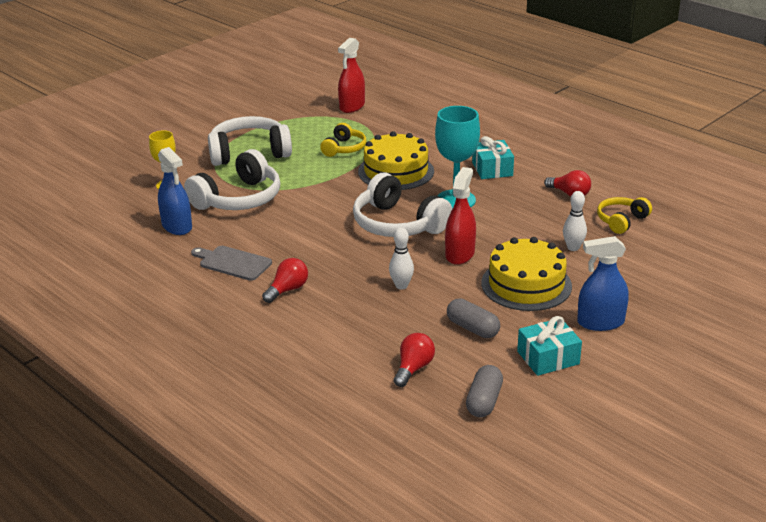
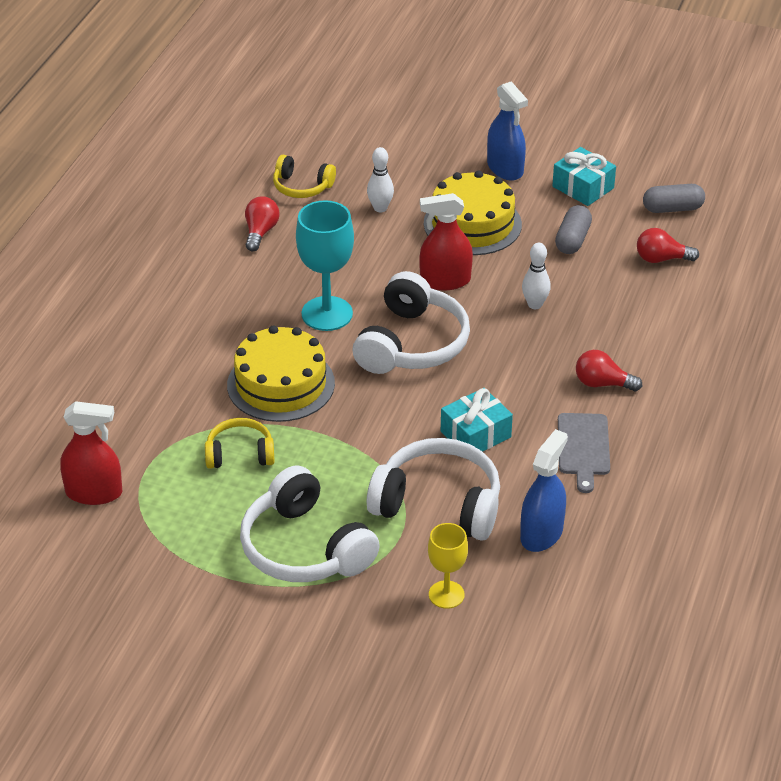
camera: 115 degrees left, 10 degrees up
turquoise gift [472,136,514,179] -> turquoise gift moved to [441,388,513,452]

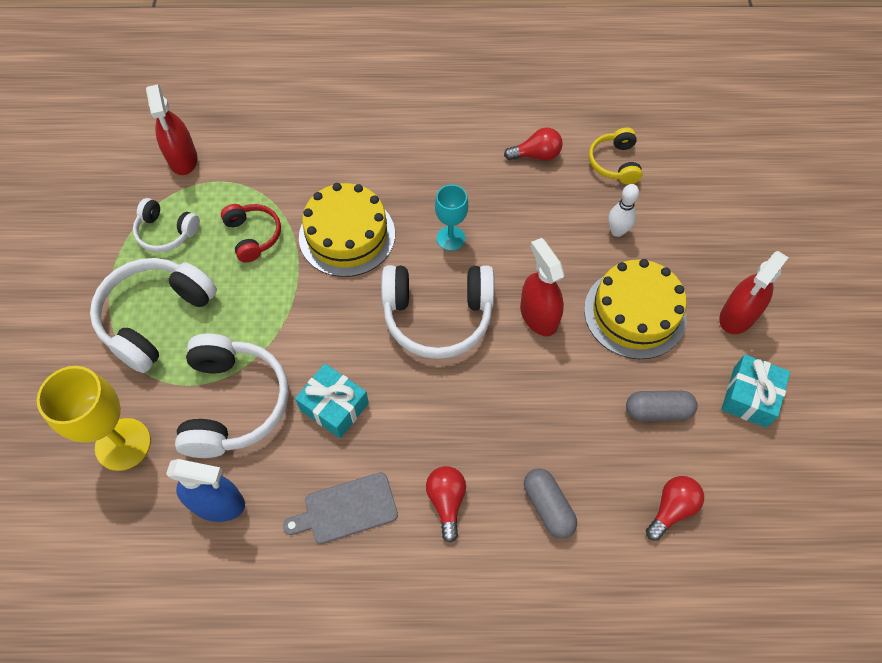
camera: 70 degrees right, 20 degrees up
yellow headphones [205,418,275,469] -> red headphones [221,204,281,263]
turquoise goblet [296,200,354,331] -> turquoise goblet [435,185,468,251], size x0.60
yellow goblet [428,523,468,609] -> yellow goblet [37,366,151,471], size x1.66
blue spray bottle [487,82,528,181] -> red spray bottle [719,251,789,334]
white bowling pin [522,243,551,309] -> none
red light bulb [637,228,699,263] -> red light bulb turned 60 degrees clockwise [646,476,704,541]
grey capsule [643,184,705,213] -> grey capsule moved to [524,468,577,539]
none -> white headphones [133,198,200,252]

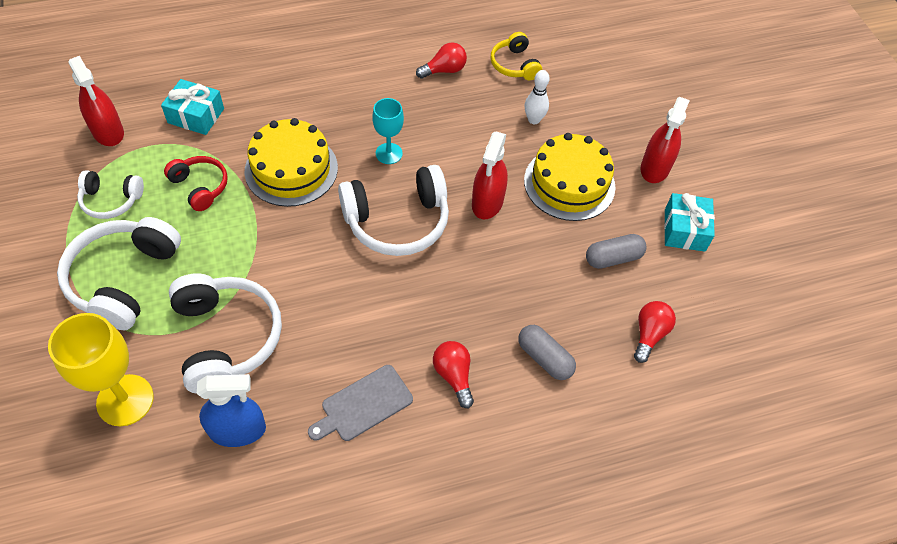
camera: 20 degrees left, 5 degrees down
turquoise gift [295,364,369,438] -> turquoise gift moved to [161,79,224,135]
red spray bottle [520,238,564,336] -> red spray bottle turned 120 degrees counterclockwise [472,132,508,219]

